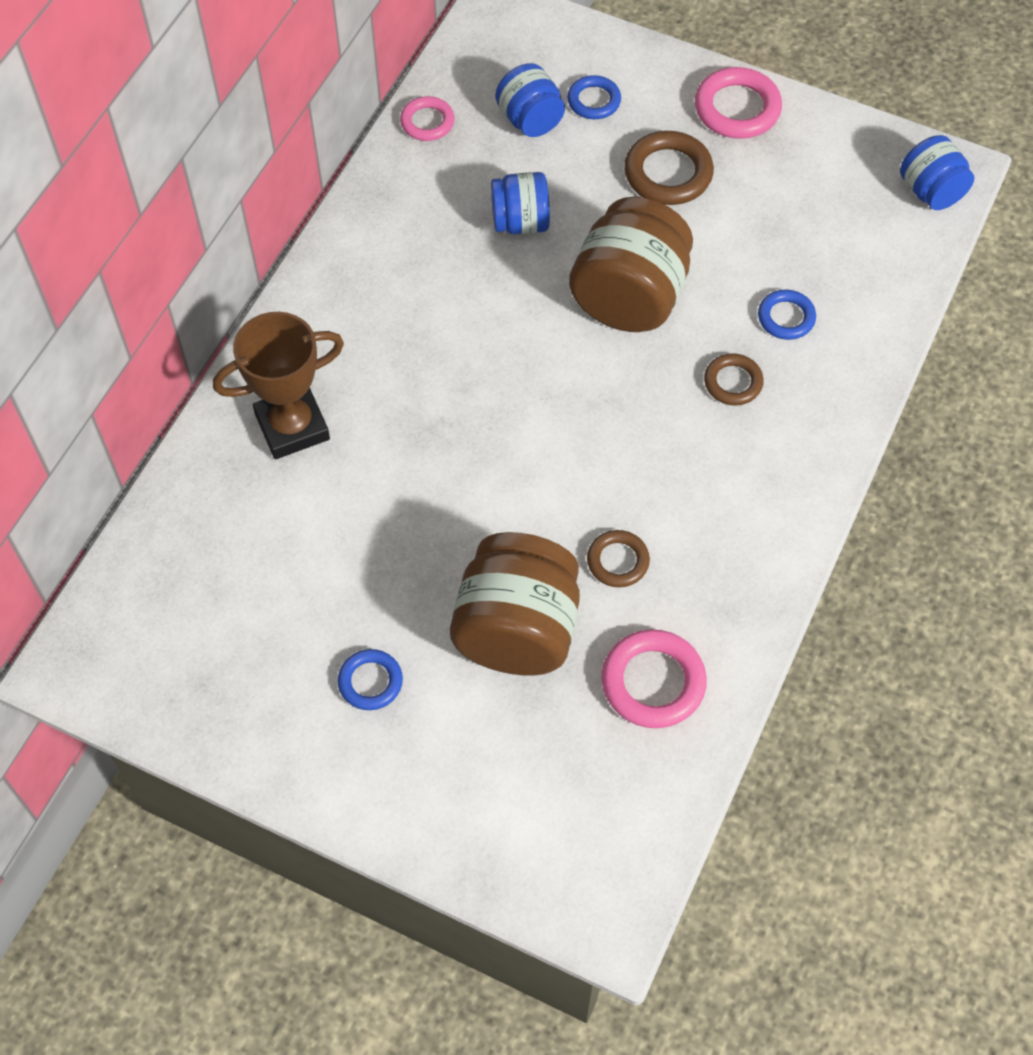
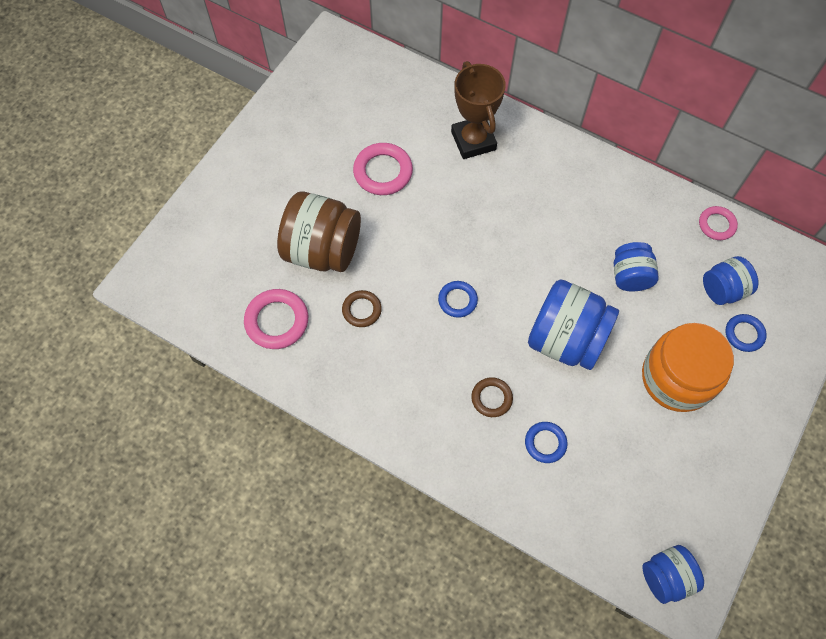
camera: 95 degrees right, 5 degrees up
blue ring [338,649,403,710] -> blue ring moved to [438,281,478,318]
brown jar [569,197,693,332] -> blue jar [528,280,619,370]
brown ring [624,131,714,205] -> orange jar [642,323,734,412]
pink ring [695,67,782,139] -> pink ring moved to [353,143,413,195]

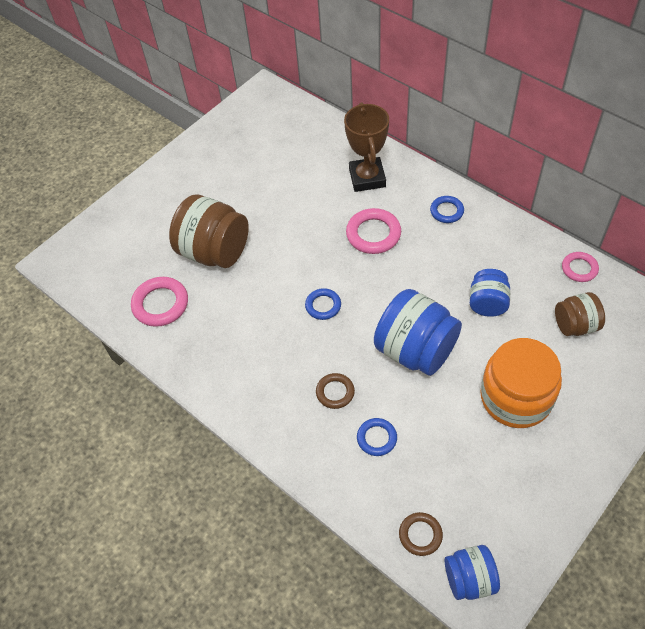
camera: 15 degrees right, 10 degrees down
brown ring [342,290,382,327] -> brown ring moved to [399,512,443,556]
pink ring [353,143,413,195] -> pink ring moved to [346,208,401,254]
blue jar [703,256,759,305] -> brown jar [555,292,605,336]
blue ring [725,314,767,352] -> blue ring moved to [430,196,464,223]

